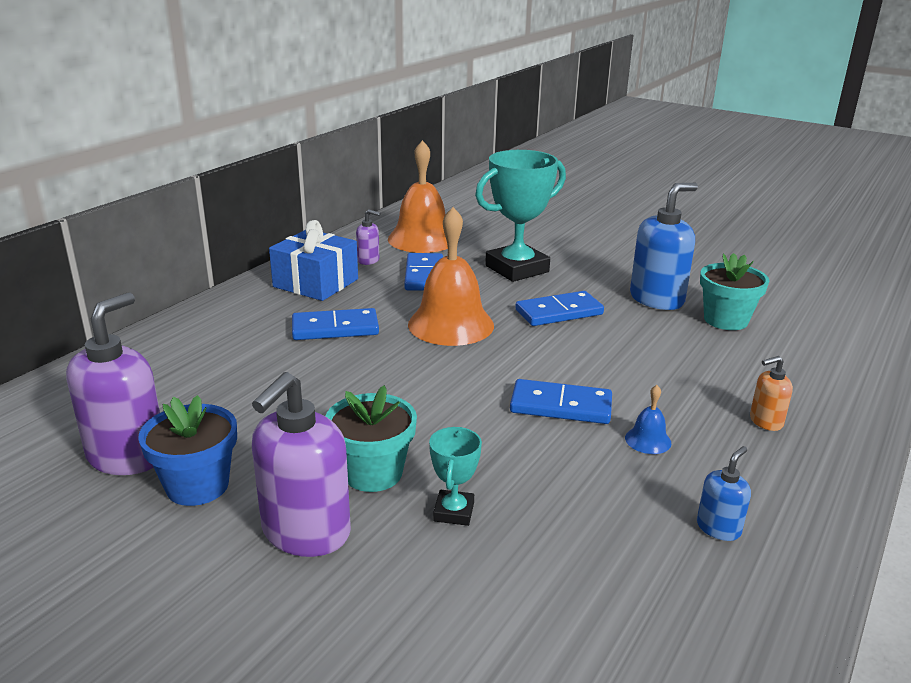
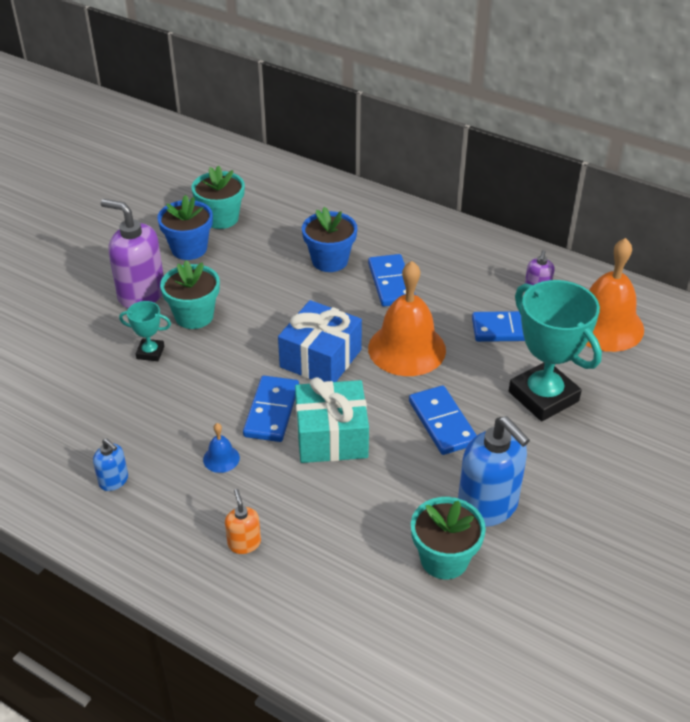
camera: 90 degrees right, 15 degrees up
purple soap dispenser [66,292,160,475] -> turquoise flower pot [192,165,245,229]
blue gift [269,220,358,301] -> blue gift moved to [278,300,362,382]
none -> turquoise gift [295,377,369,463]
none -> blue flower pot [302,207,357,272]

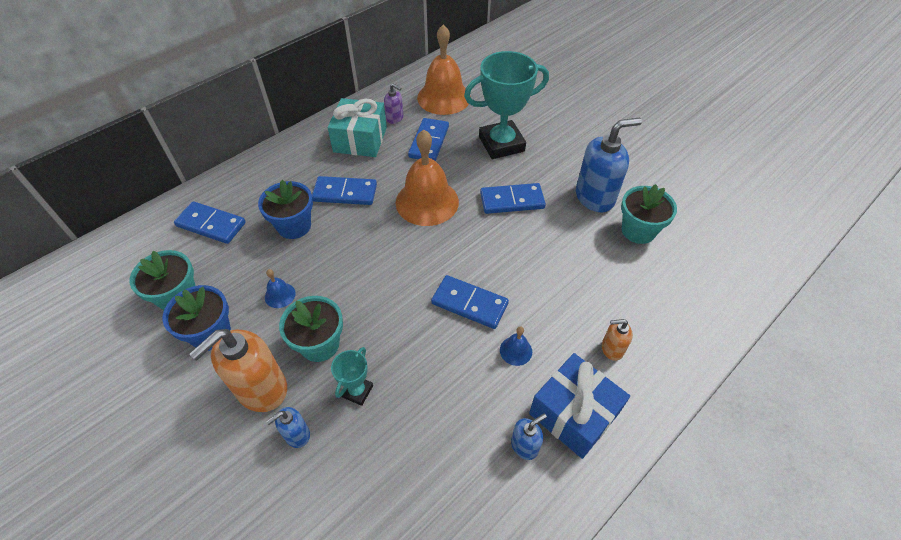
camera: 75 degrees left, 10 degrees up
purple soap dispenser [101,199,164,308] -> orange soap dispenser [189,329,287,412]
blue gift [278,300,362,382] -> blue gift moved to [529,353,630,459]
turquoise gift [295,377,369,463] -> turquoise gift moved to [328,98,387,157]
none -> blue domino [174,201,246,244]
none -> blue bell [265,269,296,308]
none -> blue soap dispenser [266,407,310,448]

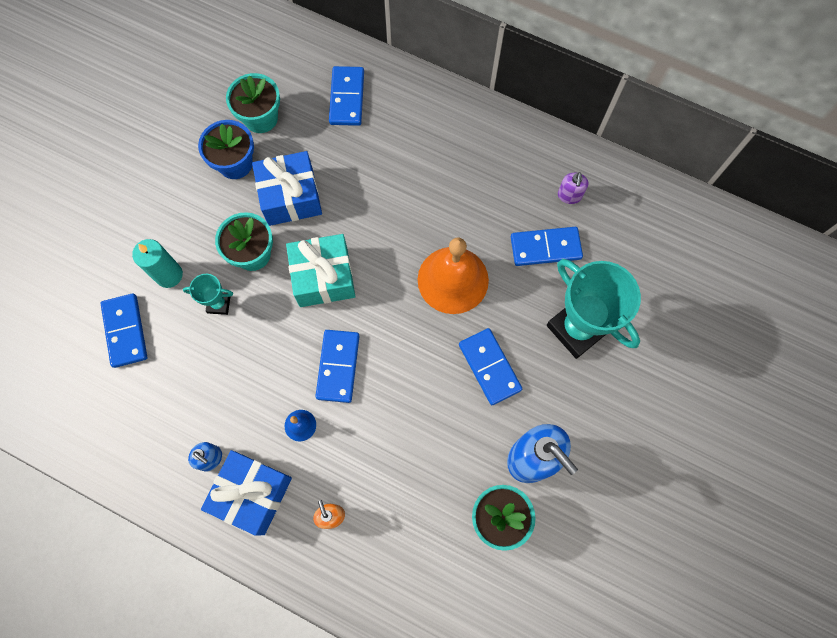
camera: 70 degrees right, 20 degrees up
orange soap dispenser [189,329,287,412] -> none
blue flower pot [258,180,313,239] -> none
blue bell [265,269,296,308] -> blue gift [252,151,322,226]
blue soap dispenser [266,407,310,448] -> turquoise candle [132,239,183,288]
blue domino [312,176,377,205] -> blue domino moved to [100,294,147,368]
turquoise gift [328,98,387,157] -> turquoise gift moved to [286,234,355,307]
orange bell [417,25,471,115] -> none

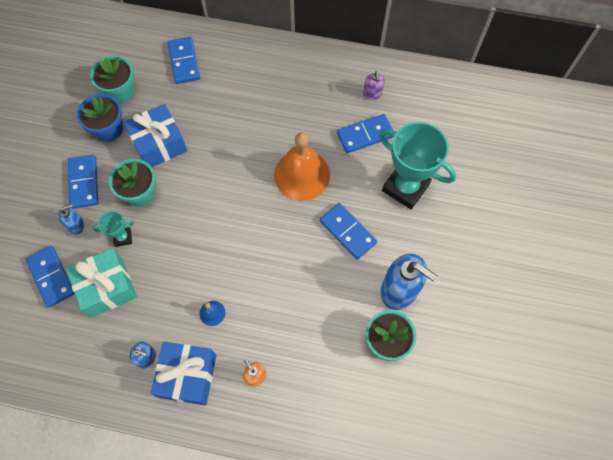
camera: 15 degrees left, 5 degrees down
turquoise candle [132,239,183,288] -> blue soap dispenser [58,204,84,234]
turquoise gift [286,234,355,307] -> turquoise gift moved to [66,248,137,317]
blue domino [315,330,360,403] -> blue domino moved to [68,155,98,209]

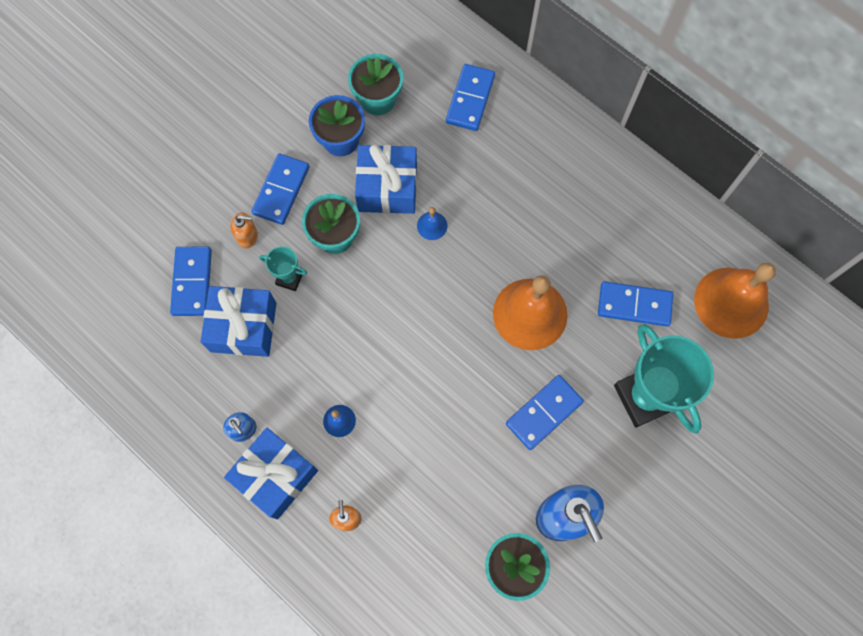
camera: 30 degrees right, 5 degrees up
blue soap dispenser [58,204,84,234] -> orange soap dispenser [230,213,258,248]
turquoise gift [66,248,137,317] -> blue gift [200,286,276,357]
blue domino [320,203,377,260] -> blue domino turned 60 degrees clockwise [506,375,584,450]
purple soap dispenser [363,71,385,100] -> none
none -> blue bell [417,207,447,240]
none -> orange bell [694,263,776,339]

